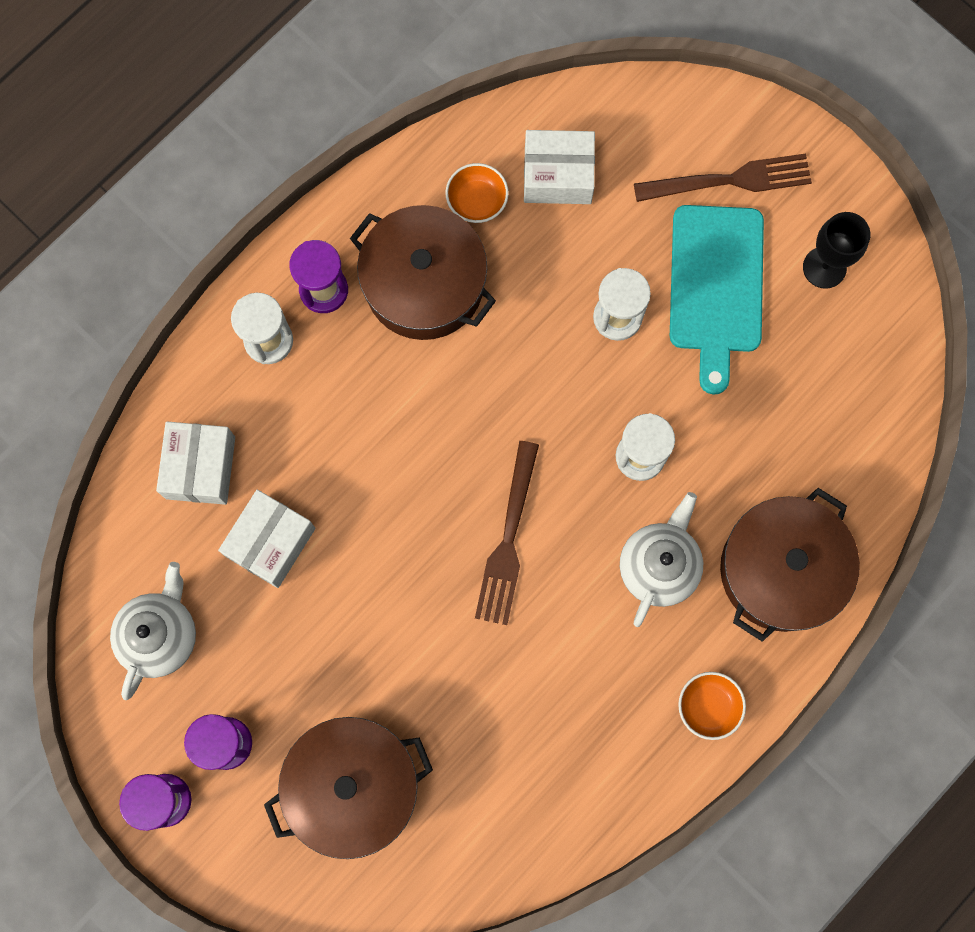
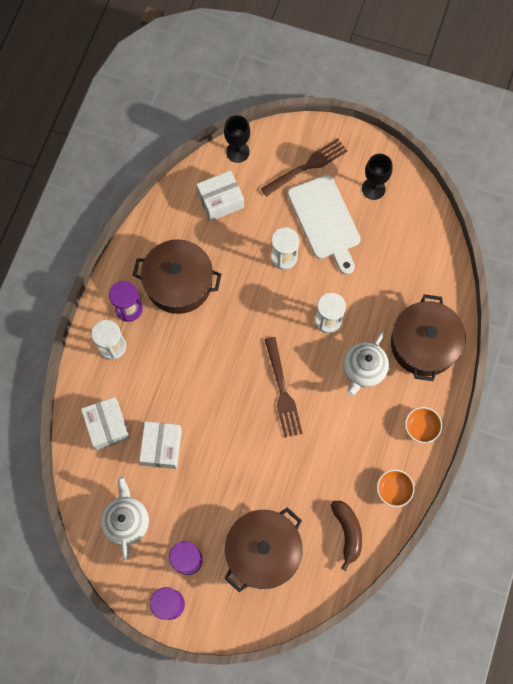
camera: 25 degrees left, 5 degrees down
orange bowl [446,163,509,223] -> orange bowl moved to [377,469,414,507]
white teapot [620,492,703,627] -> white teapot turned 150 degrees counterclockwise [343,332,389,396]
turquoise cutting board [670,205,764,395] -> white cutting board [287,175,361,275]
none -> black goblet [224,115,250,163]
none -> brown banana [331,501,362,571]

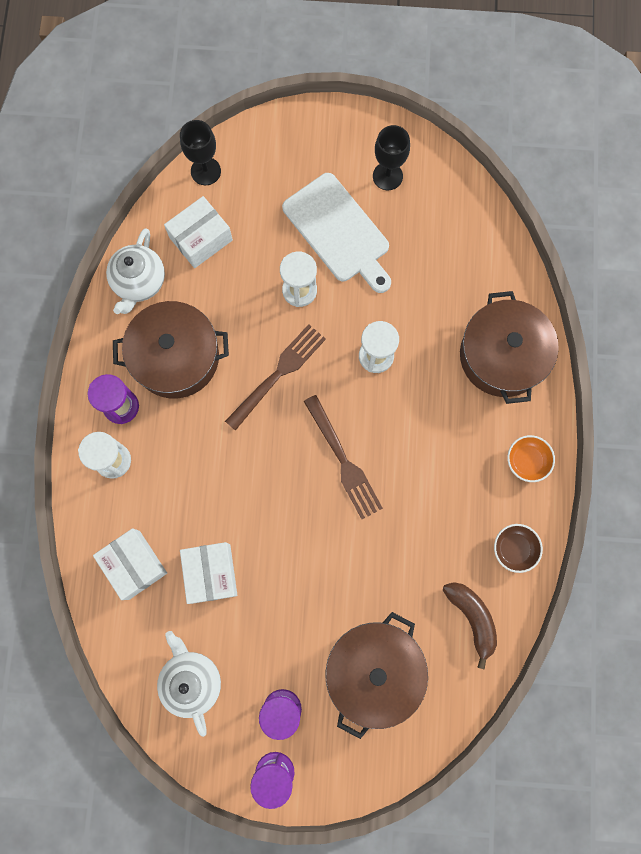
camera: 15 degrees left, 5 degrees up
brown fork [261,138,347,197] -> brown fork moved to [225,324,326,431]
white teapot [343,332,389,396] -> white teapot moved to [106,228,165,314]
orange bowl [377,469,414,507] -> brown bowl [494,524,543,573]

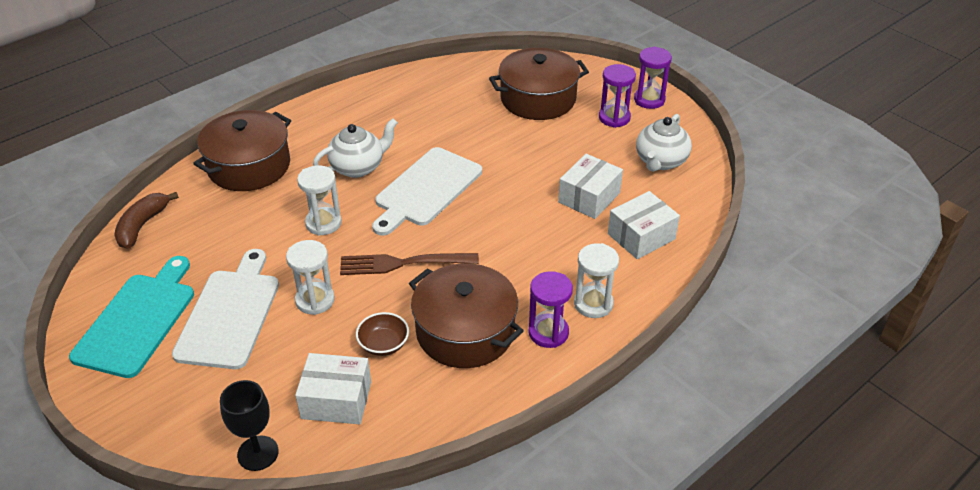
camera: 135 degrees left, 35 degrees down
white box [93,528,167,600] -> white box turned 45 degrees clockwise [608,191,680,259]
white teapot [106,228,165,314] -> white teapot moved to [313,118,398,178]
brown fork [303,395,383,519] -> white cutting board [372,147,482,236]
black goblet [373,125,410,190] -> turquoise cutting board [69,256,194,378]
brown banana [443,582,497,670] -> brown banana moved to [114,192,179,249]
brown bowl [494,524,543,573] -> brown bowl moved to [356,312,409,356]
orange bowl [507,435,555,482] -> none

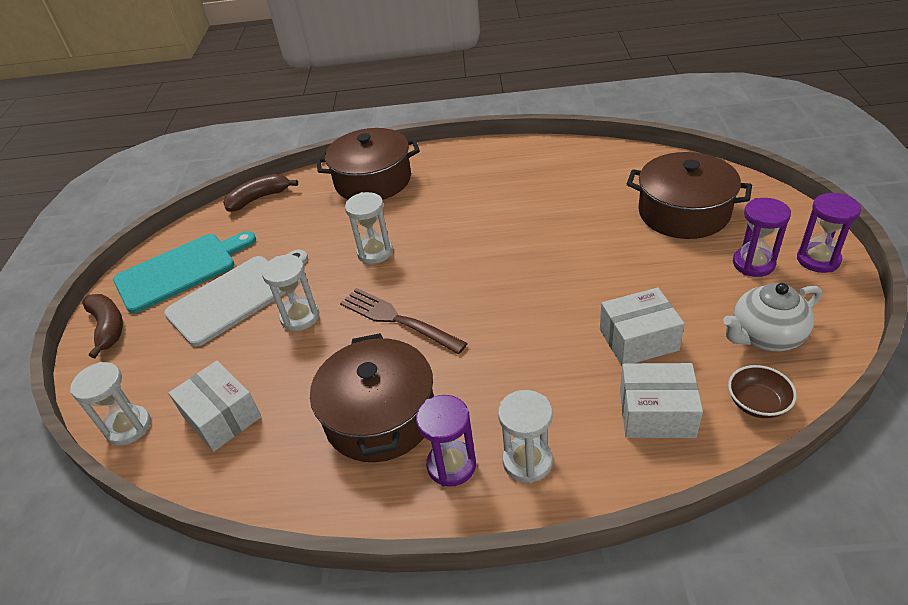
camera: 45 degrees right, 0 degrees up
black goblet [220,380,279,471] -> white hourglass [70,362,151,446]
white teapot [313,118,398,178] -> none
brown bowl [356,312,409,356] -> brown bowl moved to [728,365,797,418]
white cutting board [372,147,482,236] -> none
none -> brown banana [82,294,123,358]

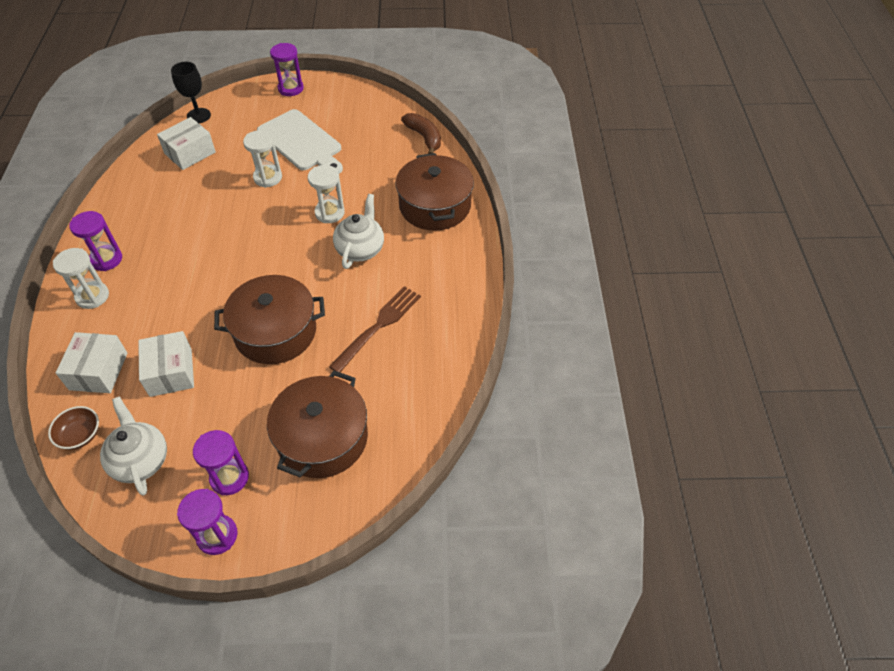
camera: 85 degrees right, 10 degrees up
white hourglass [70,362,151,446] -> black goblet [171,62,211,123]
brown banana [82,294,123,358] -> purple hourglass [270,43,304,96]
turquoise cutting board [113,231,256,313] -> none
brown pot [310,333,434,462] -> brown pot moved to [214,275,325,364]
brown fork [340,288,468,354] -> brown fork moved to [329,286,421,372]
none -> white teapot [333,194,384,269]

